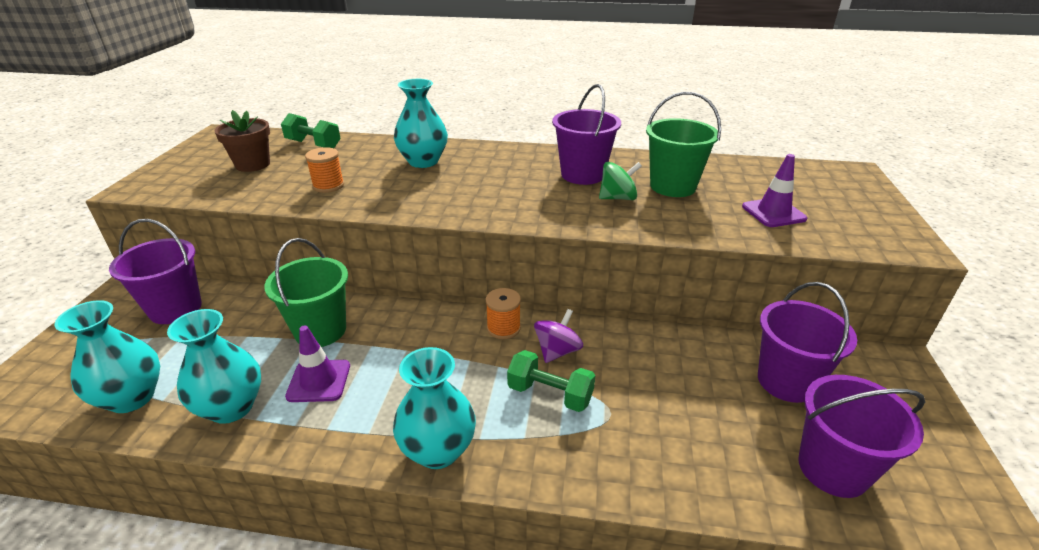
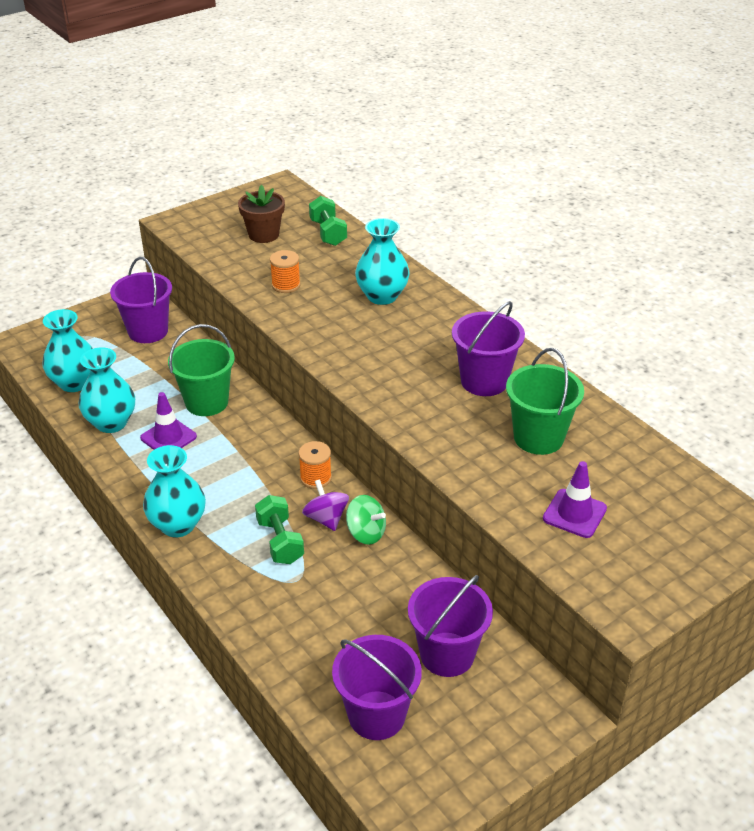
camera: 45 degrees right, 5 degrees up
purple spinning top [534,309,583,363] -> purple spinning top turned 105 degrees counterclockwise [302,479,349,531]
green spinning top [599,162,642,200] -> green spinning top moved to [346,495,386,545]

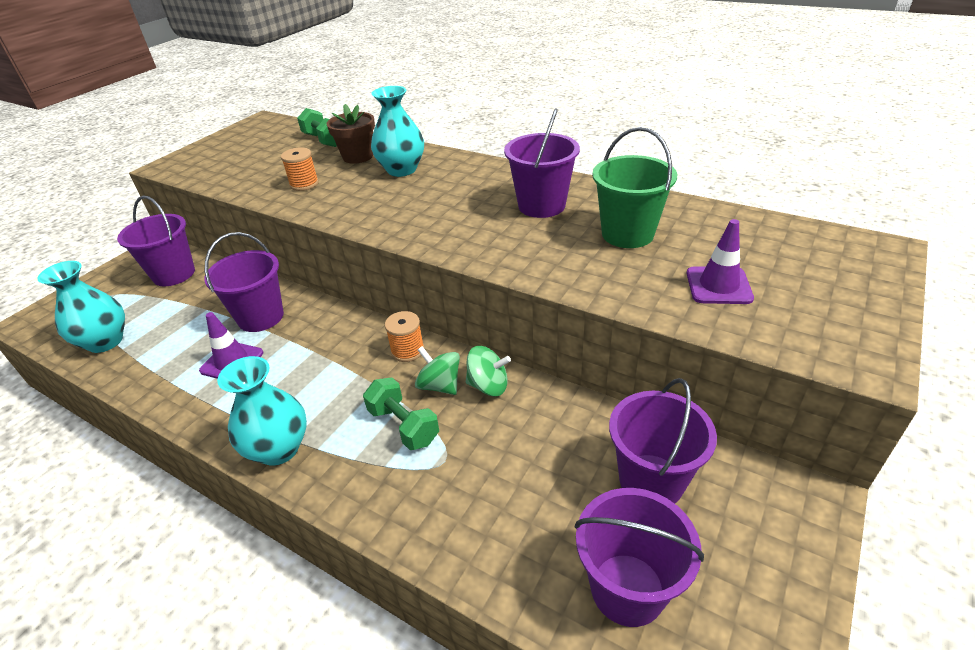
camera: 20 degrees left, 0 degrees up
turquoise vase [79,347,135,433] -> none
green bucket [168,324,235,416] -> purple bucket [204,232,284,332]
brown flower pot [238,185,285,243] -> brown flower pot moved to [327,104,375,164]
purple spinning top [302,479,349,531] -> green spinning top [415,346,460,395]

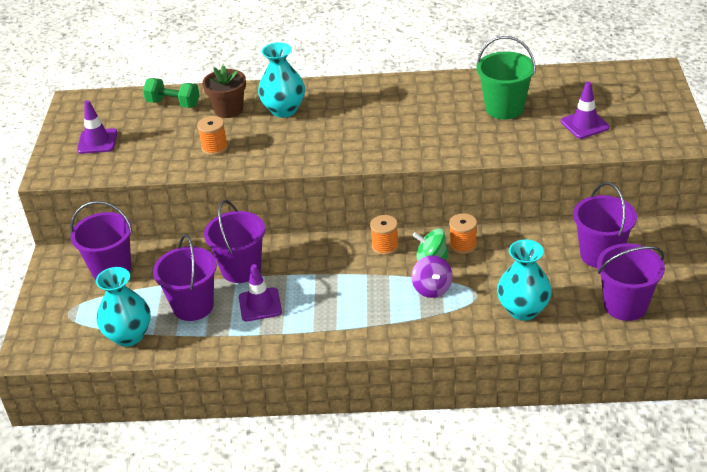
camera: 30 degrees left, 0 degrees up
turquoise vase [217,356,307,466] -> turquoise vase moved to [497,239,552,321]
green dumbbell [363,377,439,450] -> purple spinning top [411,255,453,298]
green spinning top [466,346,511,396] -> orange spool [449,213,477,254]
purple bucket [504,108,580,218] -> purple bucket moved to [153,234,217,321]
none -> purple traffic cone [77,100,117,154]

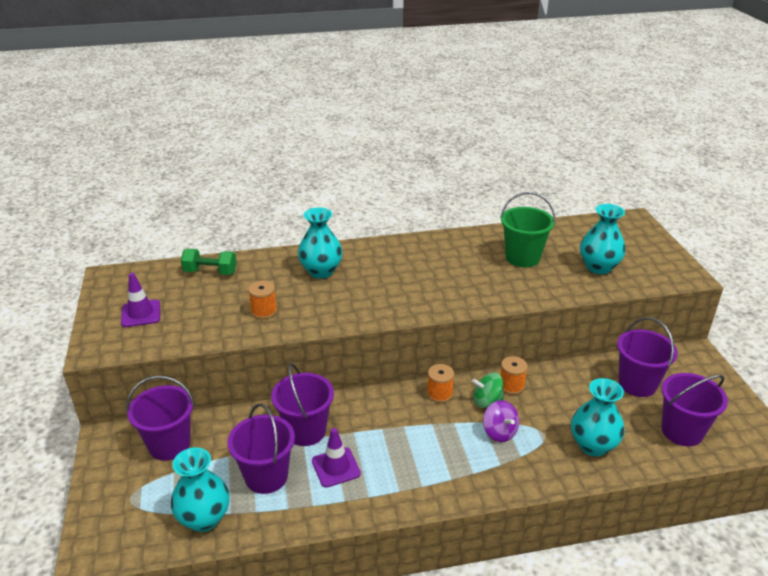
camera: 15 degrees left, 5 degrees down
brown flower pot [202,65,246,118] -> none
purple traffic cone [561,82,610,139] -> turquoise vase [580,204,626,274]

